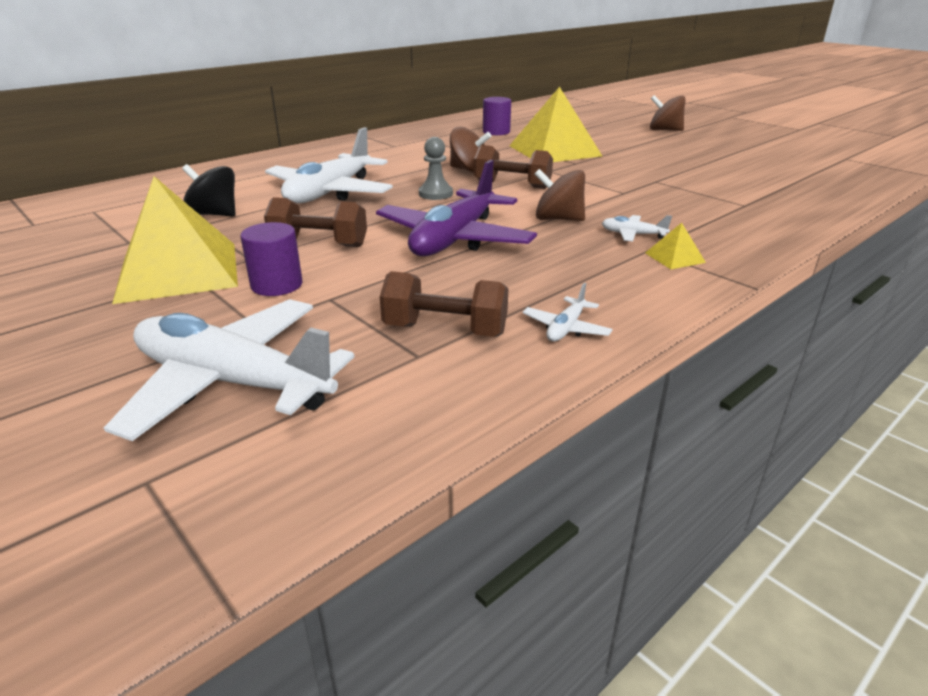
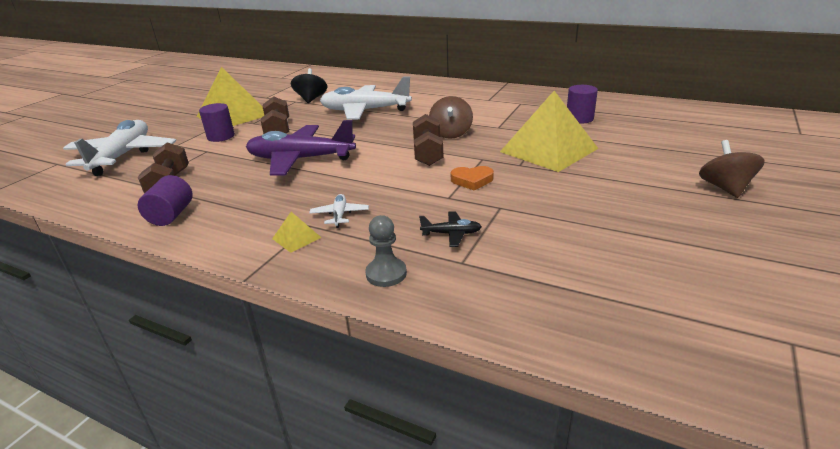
camera: 70 degrees right, 0 degrees up
grey pawn [419,137,453,200] -> grey pawn moved to [365,215,407,287]
white plane [522,282,613,341] -> purple cylinder [137,175,193,226]
brown spinning top [535,169,585,221] -> none
none -> black plane [419,211,482,247]
none -> orange heart [451,166,494,190]

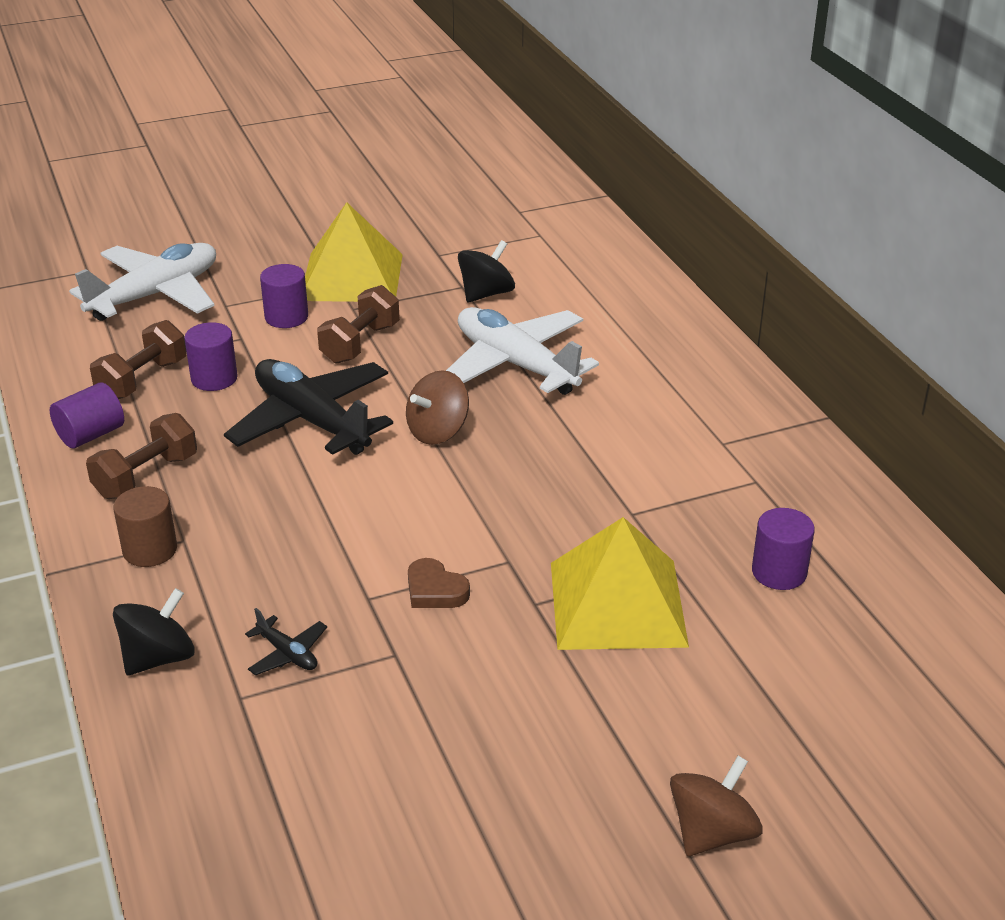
camera: 40 degrees right, 5 degrees up
purple plane [246,120,356,176] -> black plane [224,359,393,455]
yellow pyramid [272,212,322,253] -> brown cylinder [113,486,177,567]
white plane [309,194,369,228] -> none
grey pawn [365,215,407,287] -> black spinning top [113,588,195,675]
brown dumbbell [413,114,444,166] -> brown dumbbell moved to [86,413,197,499]
brown spinning top [429,96,473,139] -> brown spinning top moved to [406,370,469,445]
orange heart [451,166,494,190] -> brown heart [408,558,470,608]
none -> purple cylinder [184,322,238,391]

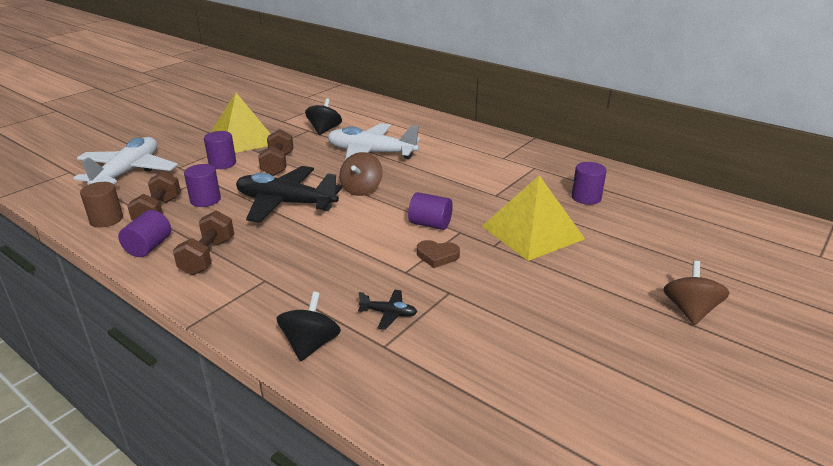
camera: 30 degrees left, 5 degrees down
brown cylinder [113,486,177,567] -> brown cylinder moved to [80,182,123,227]
none -> purple cylinder [408,192,453,230]

